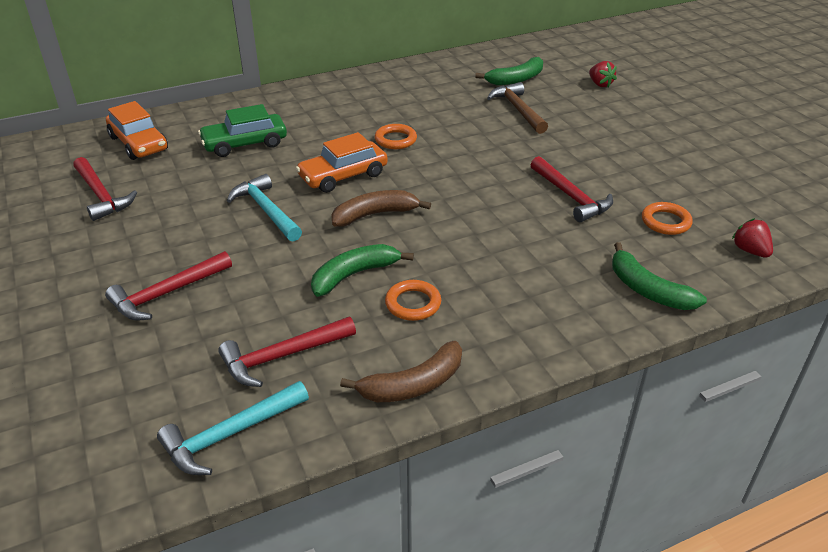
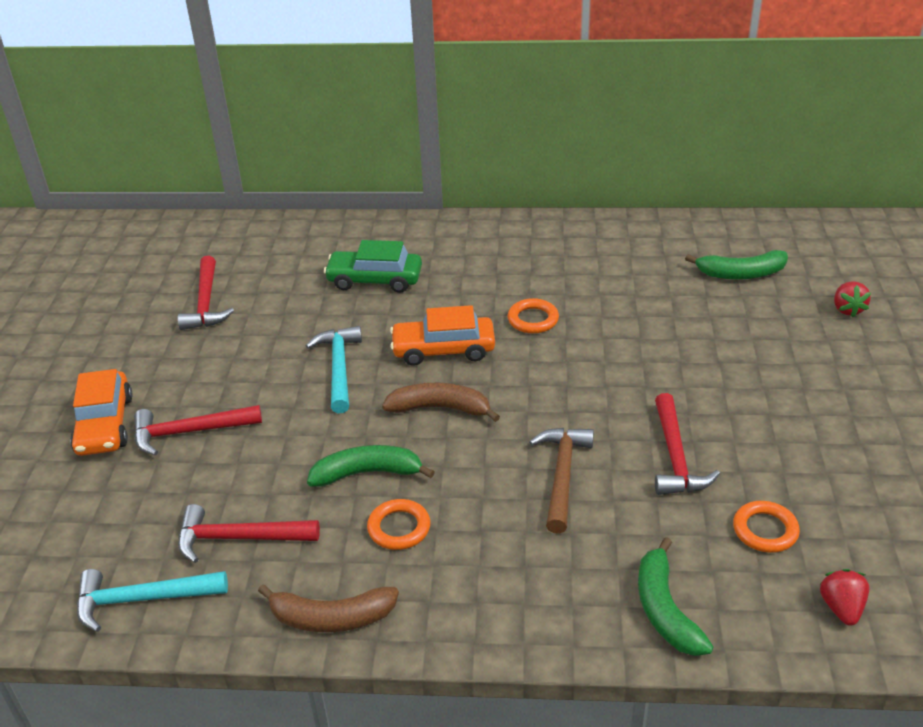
camera: 30 degrees right, 0 degrees up
orange car [106,101,168,160] -> orange car moved to [70,369,133,456]
brown hammer [487,82,548,134] -> brown hammer moved to [529,428,594,534]

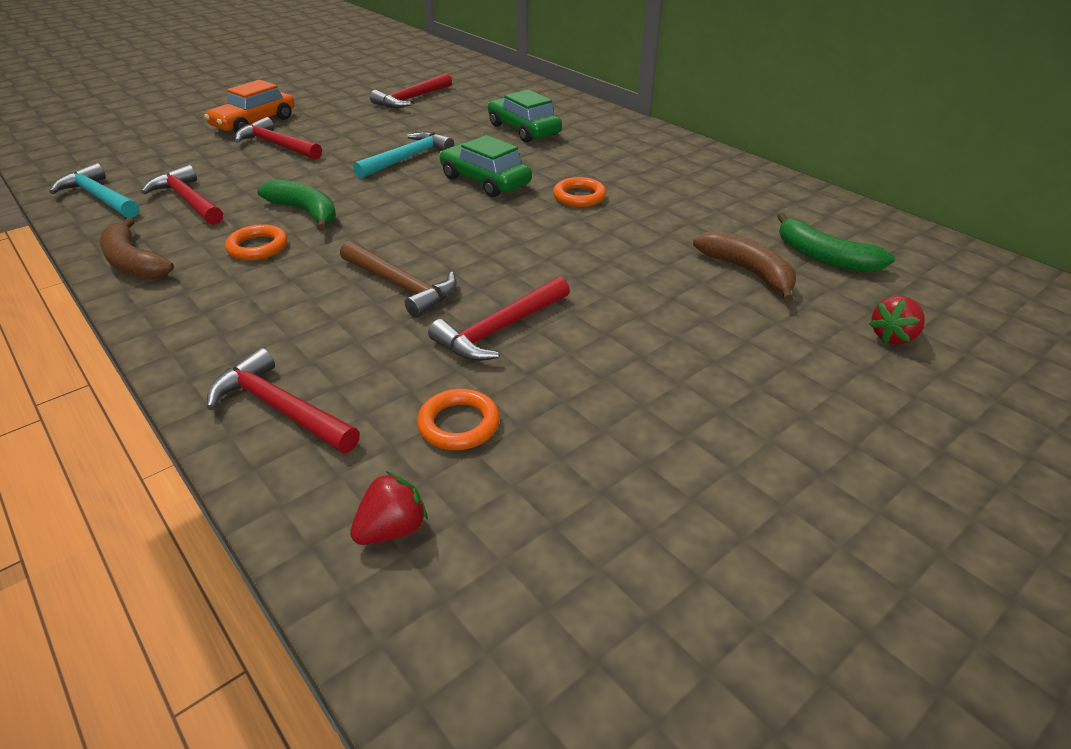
camera: 45 degrees right, 0 degrees up
brown banana [382,383,500,422] -> brown banana moved to [693,230,796,302]
orange car [390,305,495,366] -> green car [439,135,532,197]
brown hammer [529,428,594,534] -> brown hammer turned 75 degrees clockwise [340,241,457,318]
green banana [638,537,713,656] -> red hammer [207,348,360,453]

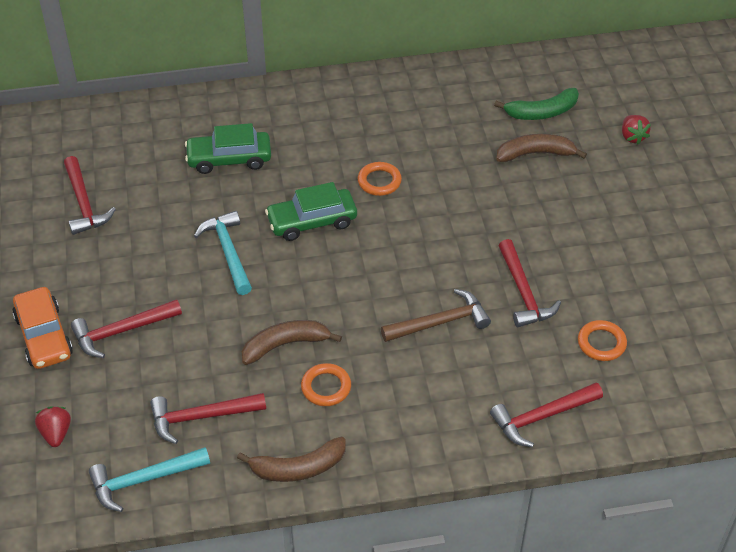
camera: 60 degrees left, 10 degrees up
green banana [257,179,336,231] -> brown banana [242,320,342,365]
red strawberry [350,471,428,545] -> red strawberry moved to [35,406,71,447]

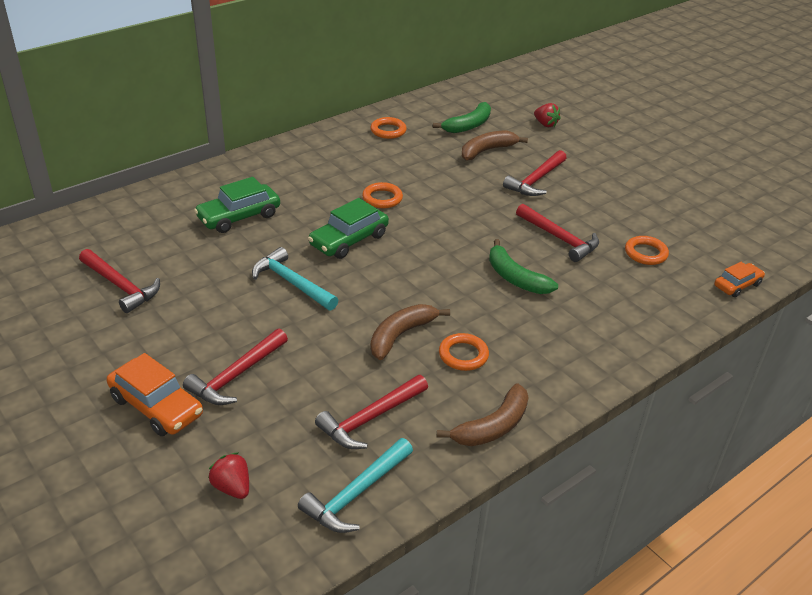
camera: 30 degrees left, 10 degrees down
brown hammer [381,289,491,342] -> green banana [489,239,558,294]
red hammer [490,383,603,447] -> red hammer moved to [503,150,567,196]
none -> orange ring [370,117,407,139]
none -> orange car [714,262,765,297]

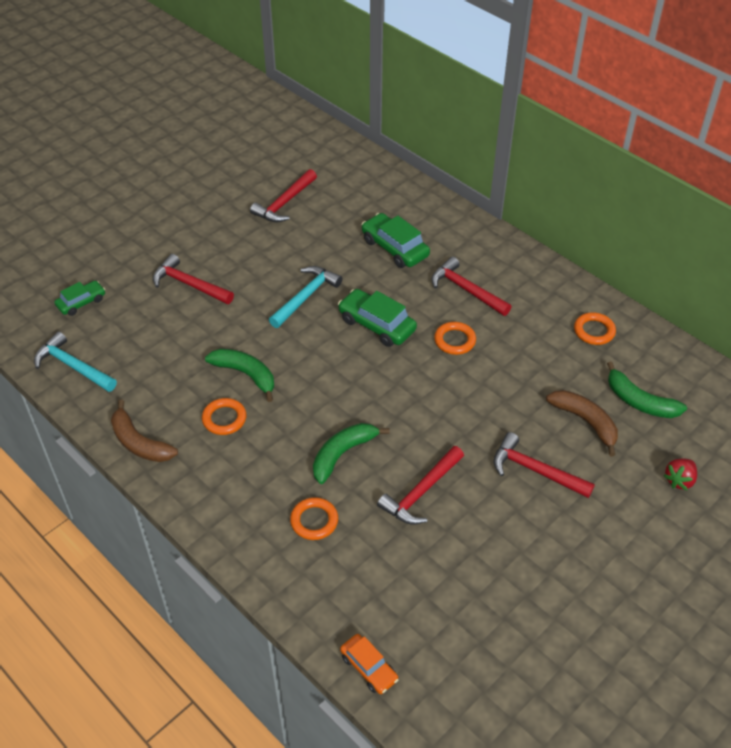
camera: 85 degrees right, 10 degrees up
orange car [107,353,203,436] -> none
red strawberry [208,452,249,499] -> green car [54,281,105,316]
red hammer [315,375,428,449] -> red hammer moved to [431,257,512,316]
brown banana [371,304,450,360] -> green banana [205,349,274,402]
orange ring [625,236,669,265] -> orange ring moved to [290,497,338,540]

